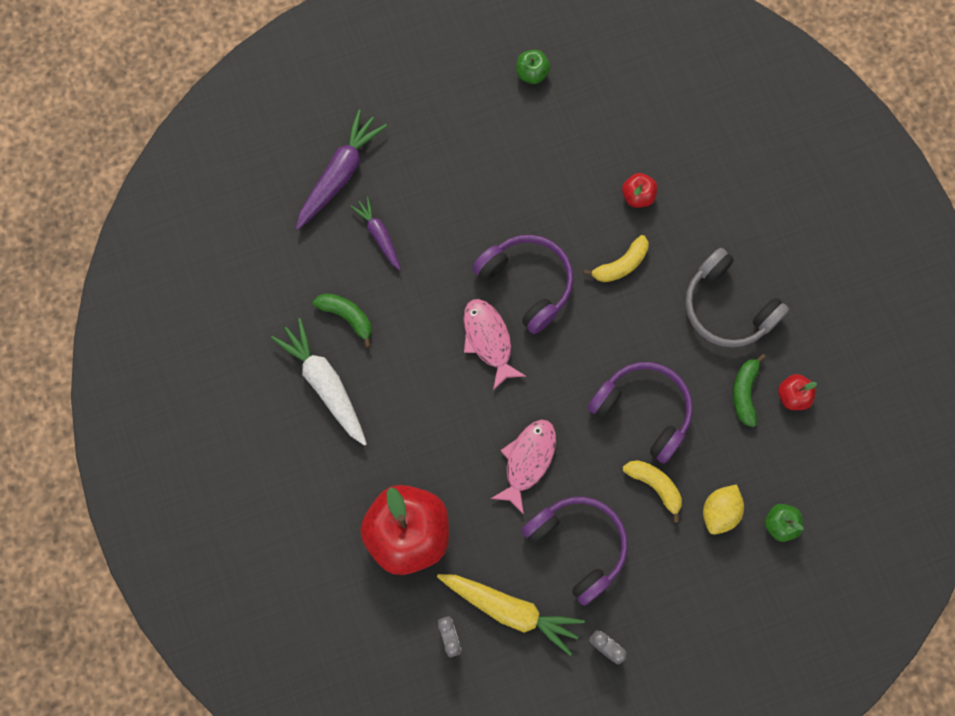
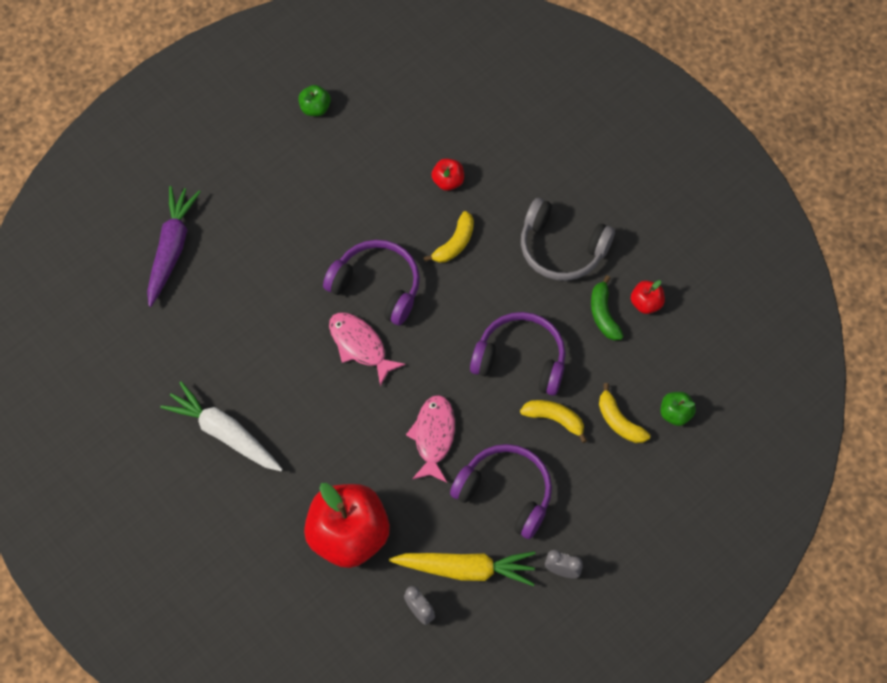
camera: 20 degrees left, 10 degrees down
green banana [313,293,372,348] -> none
purple carrot [350,197,401,270] -> none
yellow lemon [703,484,744,535] -> yellow banana [599,383,650,443]

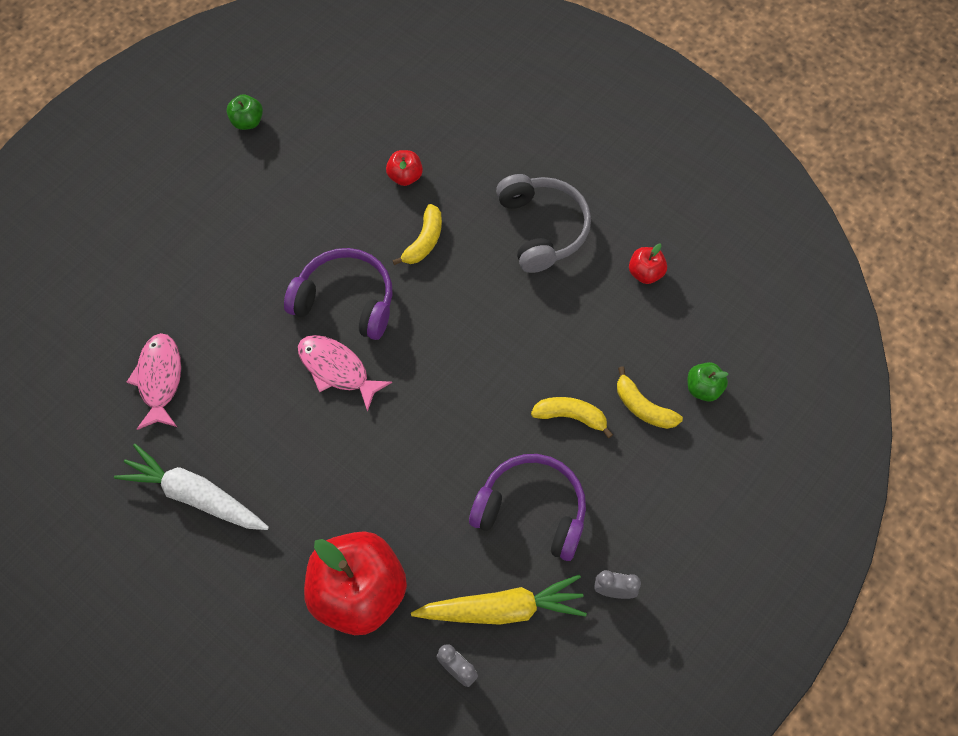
camera: 10 degrees left, 0 degrees up
purple carrot [147,186,201,307] -> none
pink fish [406,395,455,483] -> pink fish moved to [127,333,181,430]
purple headphones [470,312,565,396] -> none
grey headphones [521,198,615,281] -> grey headphones turned 120 degrees counterclockwise [496,174,591,273]
green banana [591,275,624,340] -> none

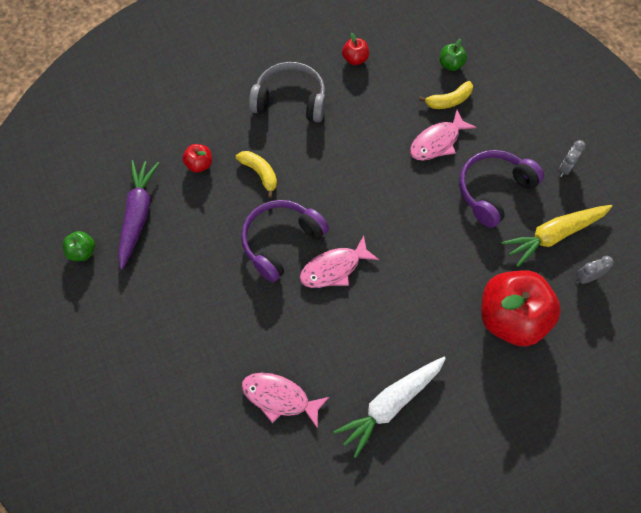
camera: 65 degrees left, 0 degrees up
yellow carrot [411,575,587,625] -> yellow carrot turned 135 degrees counterclockwise [501,205,612,267]
yellow banana [531,397,613,438] -> pink fish [410,110,476,161]
none -> purple carrot [118,160,159,270]

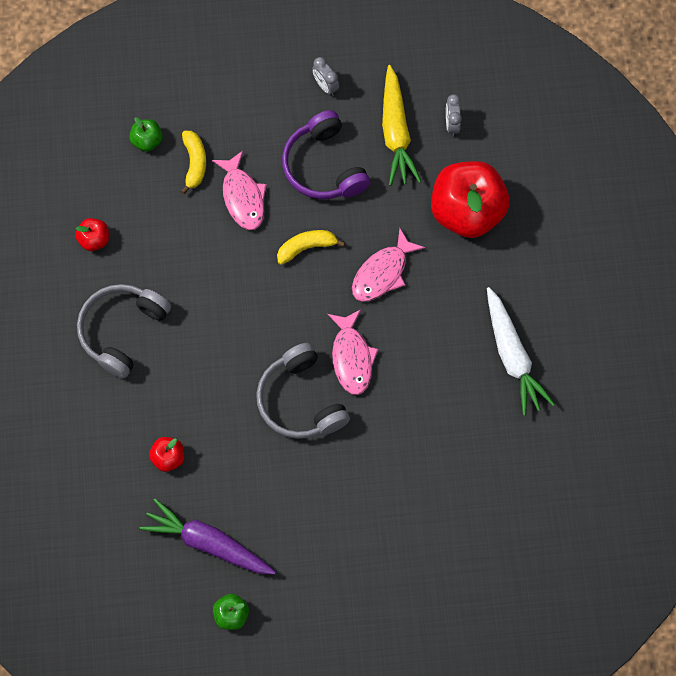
camera: 70 degrees left, 5 degrees up
yellow banana [236,151,277,198] -> yellow banana moved to [277,230,345,265]
purple headphones [241,200,329,282] -> grey headphones [256,343,350,439]
pink fish [242,373,329,429] -> pink fish moved to [352,228,425,302]

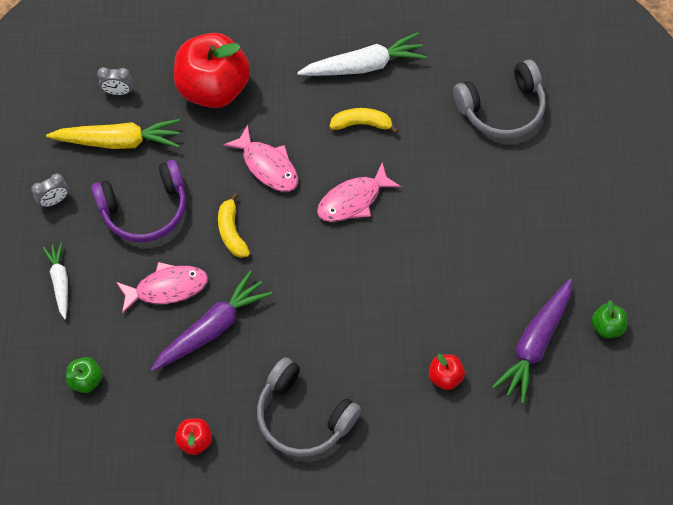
camera: 85 degrees left, 5 degrees down
yellow banana [181,131,206,194] -> yellow banana moved to [330,108,398,134]
grey headphones [256,343,350,439] -> grey headphones moved to [453,60,546,138]
pink fish [328,309,378,395] -> pink fish turned 150 degrees clockwise [317,162,401,222]
none -> white carrot [42,242,68,319]
none -> purple carrot [150,270,272,371]

